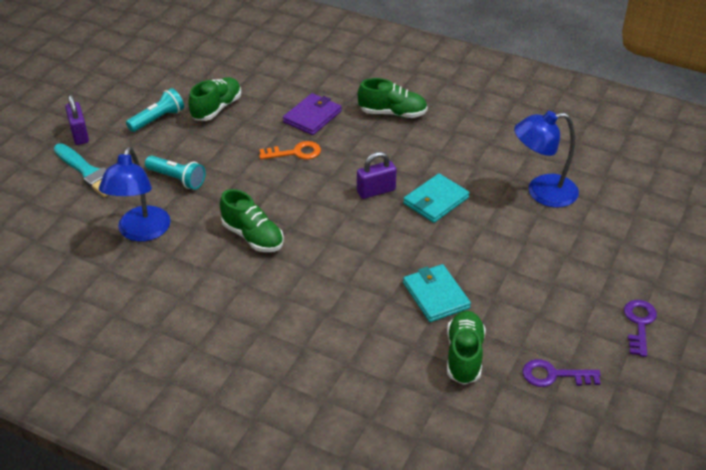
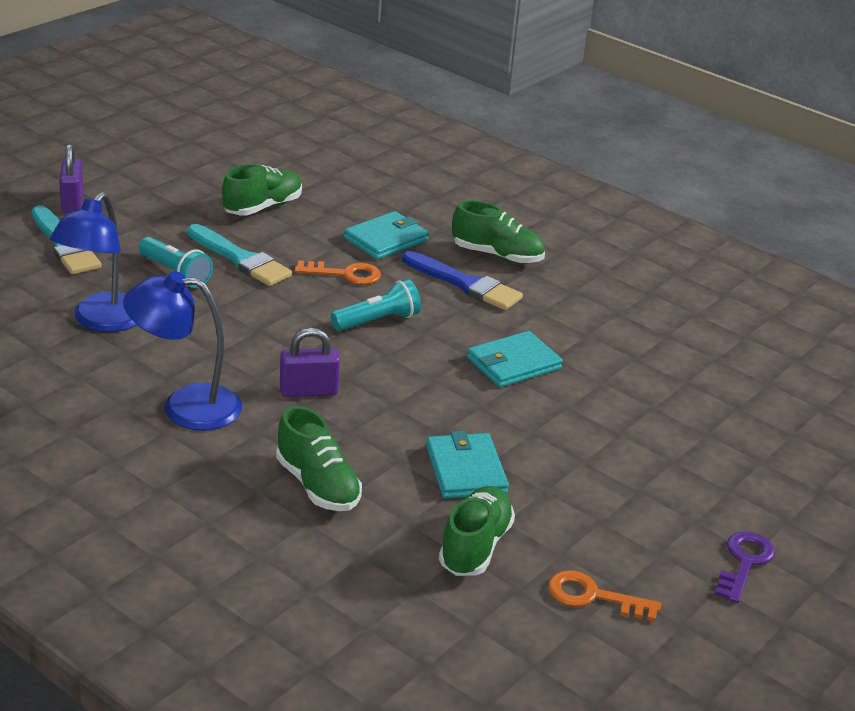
camera: 10 degrees right, 10 degrees down
turquoise flashlight [126,88,184,132] -> turquoise flashlight moved to [330,279,421,331]
green shoe [220,189,284,252] -> green shoe moved to [276,406,362,511]
purple wallet [283,93,342,135] -> turquoise wallet [344,211,429,259]
purple padlock [357,152,397,199] -> purple padlock moved to [280,328,340,397]
blue lamp [514,111,579,208] -> blue lamp moved to [123,271,242,430]
purple key [522,359,601,387] -> orange key [548,570,661,622]
none -> turquoise brush [187,224,292,286]
none -> blue brush [402,251,523,310]

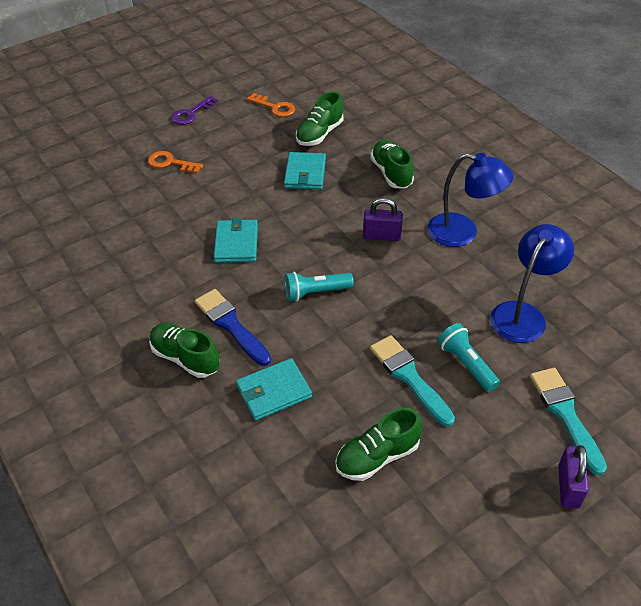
camera: 160 degrees left, 15 degrees up
orange key [294,260,381,285] -> orange key moved to [148,151,203,173]
turquoise wallet [467,331,563,387] -> turquoise wallet turned 75 degrees counterclockwise [214,218,258,263]

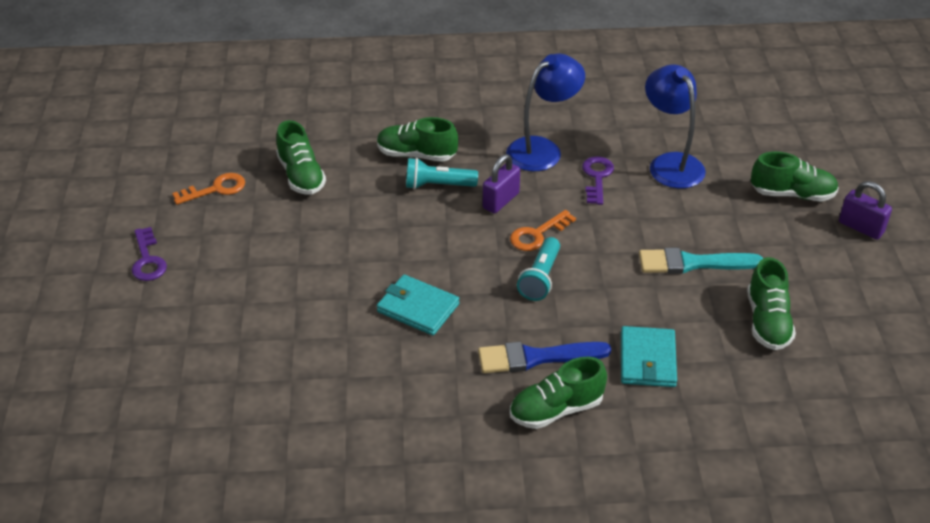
camera: 60 degrees left, 5 degrees down
orange key [148,151,203,173] -> orange key moved to [510,210,576,251]
turquoise wallet [284,152,326,190] -> none
turquoise flashlight [438,323,500,392] -> turquoise flashlight moved to [406,158,478,189]
turquoise brush [530,368,607,475] -> green shoe [751,152,839,202]
none -> purple key [582,156,614,205]

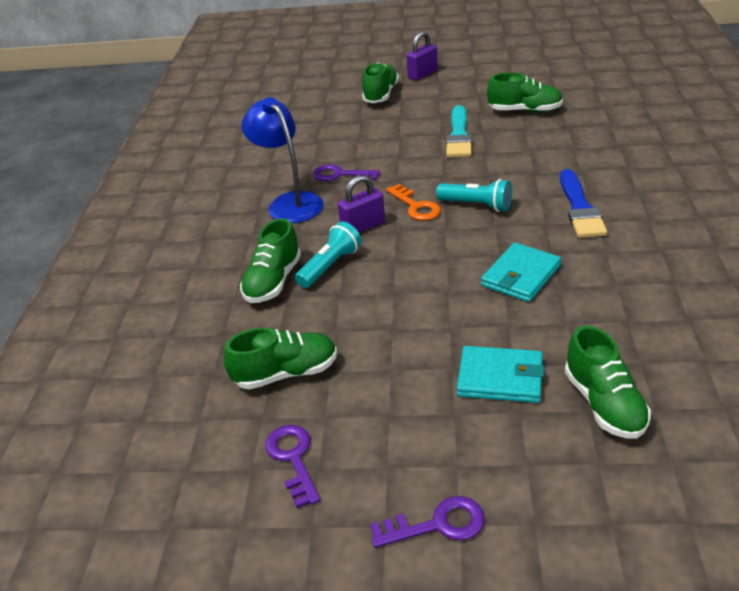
camera: 80 degrees left, 5 degrees down
orange key [172,173,245,205] -> purple key [265,425,320,508]
turquoise flashlight [406,158,478,189] -> turquoise flashlight turned 150 degrees counterclockwise [295,221,362,288]
purple padlock [483,154,520,214] -> purple padlock turned 75 degrees counterclockwise [338,175,385,233]
green shoe [510,357,607,429] -> green shoe moved to [565,325,651,439]
turquoise wallet [621,326,677,387] -> turquoise wallet moved to [457,346,544,403]
blue lamp [645,64,706,188] -> none

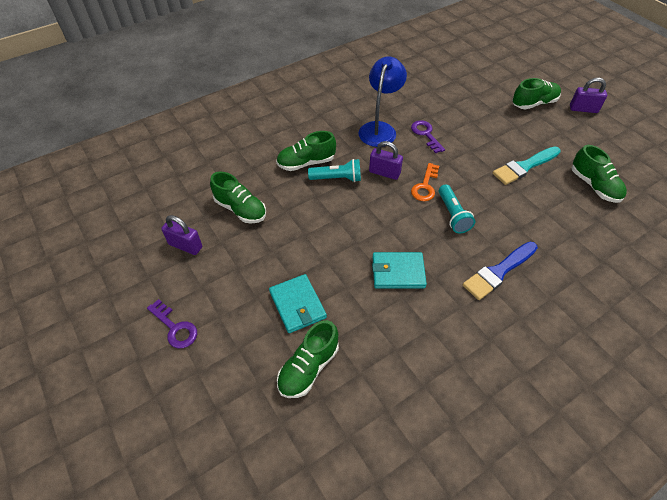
camera: 50 degrees right, 15 degrees up
purple key [265,425,320,508] -> purple padlock [161,215,202,255]

